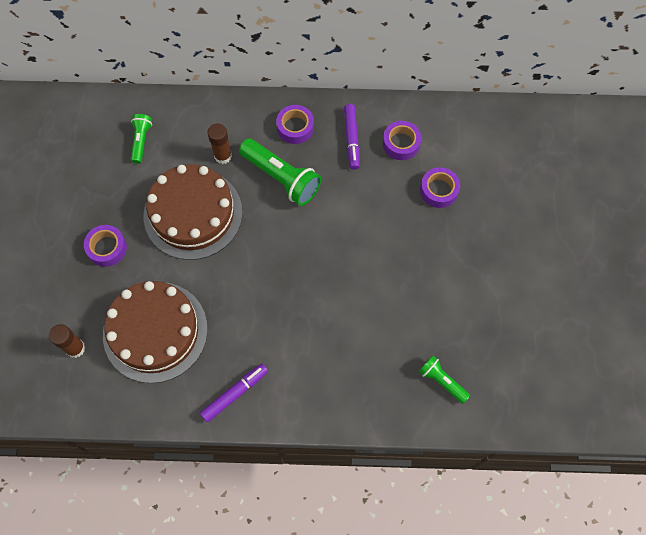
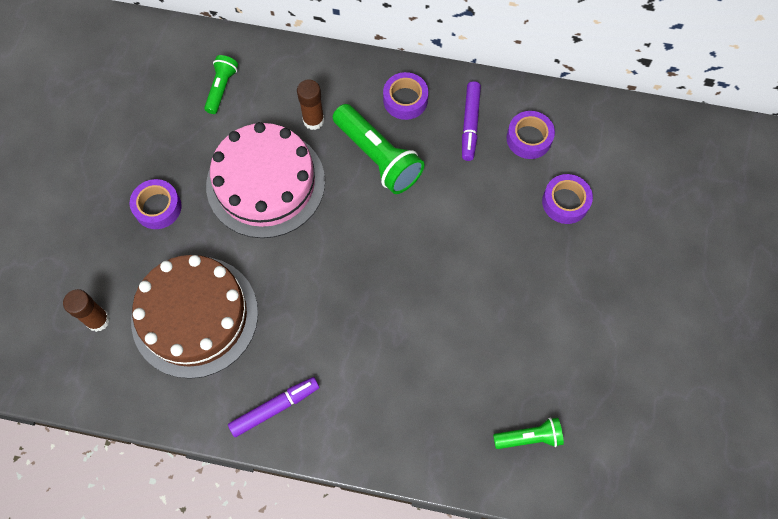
camera: 10 degrees right, 0 degrees up
brown cake [144,164,242,260] -> pink cake [206,122,325,238]
green flashlight [419,356,470,404] -> green flashlight turned 120 degrees clockwise [493,417,564,449]

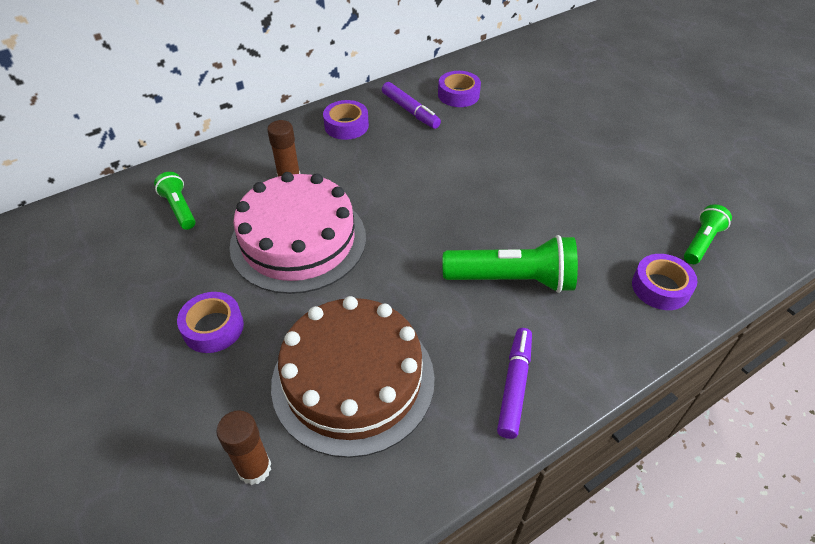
camera: 45 degrees left, 20 degrees down
green flashlight [333,104,425,194] -> green flashlight moved to [442,235,578,293]
purple tape [542,174,593,224] -> purple tape moved to [632,254,697,310]

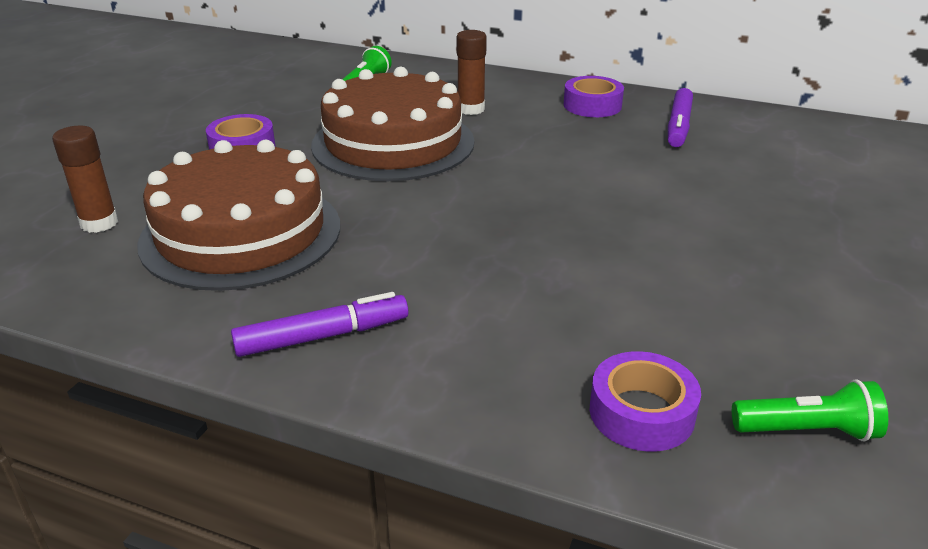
camera: 55 degrees right, 15 degrees down
pink cake [229,172,366,294] -> brown cake [311,67,475,181]
purple tape [438,71,481,107] -> none
green flashlight [442,235,578,293] -> none

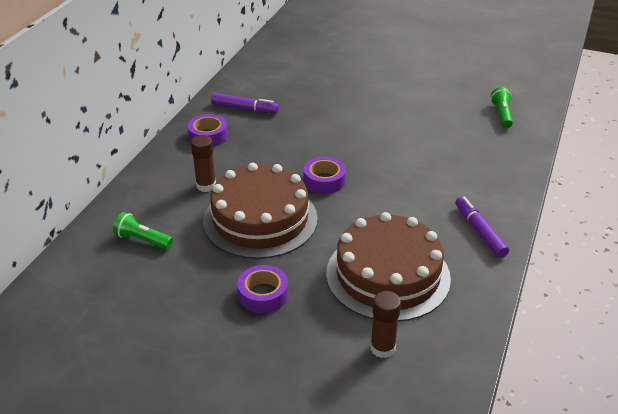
camera: 90 degrees left, 5 degrees up
purple tape [590,351,701,452] -> purple tape moved to [304,157,346,194]

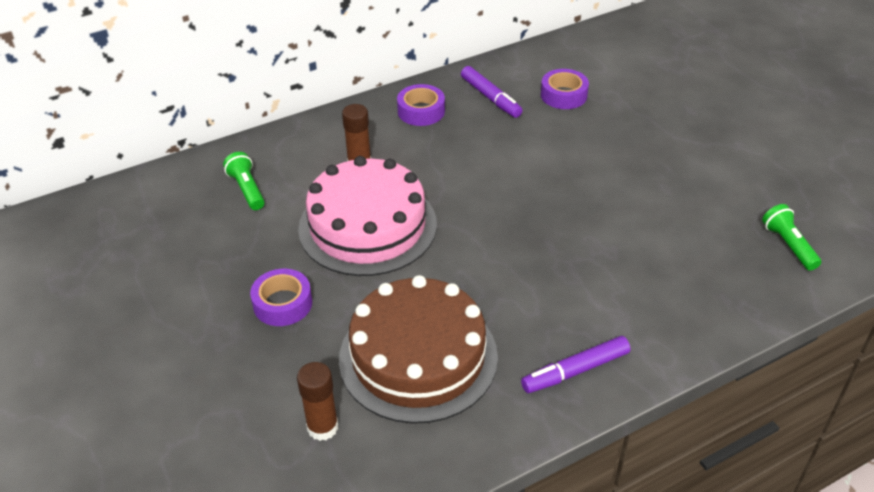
camera: 40 degrees right, 5 degrees up
brown cake [203,163,318,259] -> pink cake [298,156,437,276]
purple tape [304,157,346,194] -> purple tape moved to [541,69,589,109]
purple marker [455,197,509,258] -> purple marker turned 135 degrees counterclockwise [521,336,630,393]
green flashlight [491,87,513,128] -> green flashlight turned 60 degrees counterclockwise [762,204,821,271]

